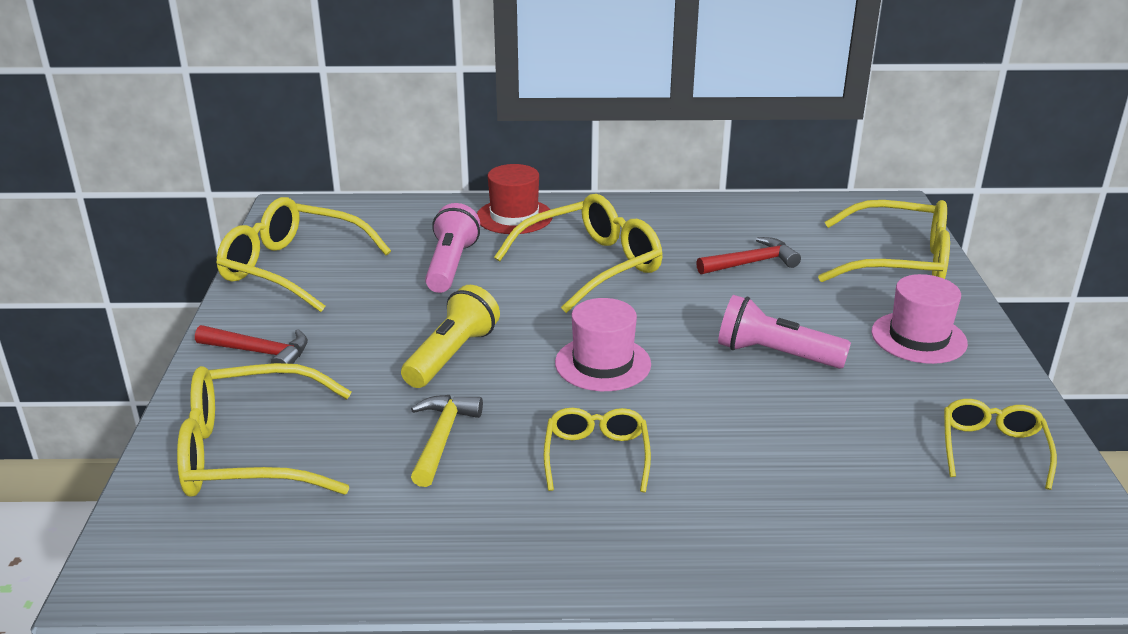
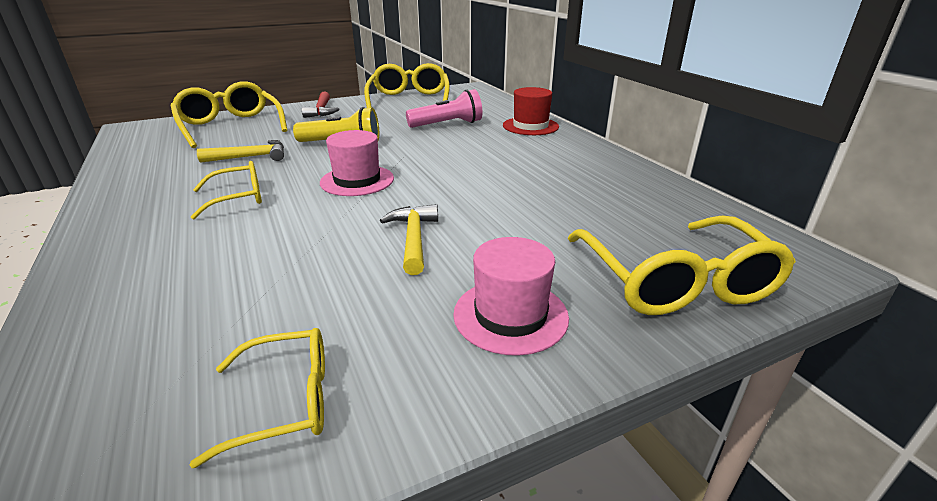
camera: 65 degrees right, 0 degrees up
yellow glasses [494,194,662,313] -> none
red hammer [696,237,801,274] -> none
pink flashlight [718,295,851,369] -> yellow hammer [380,204,438,275]

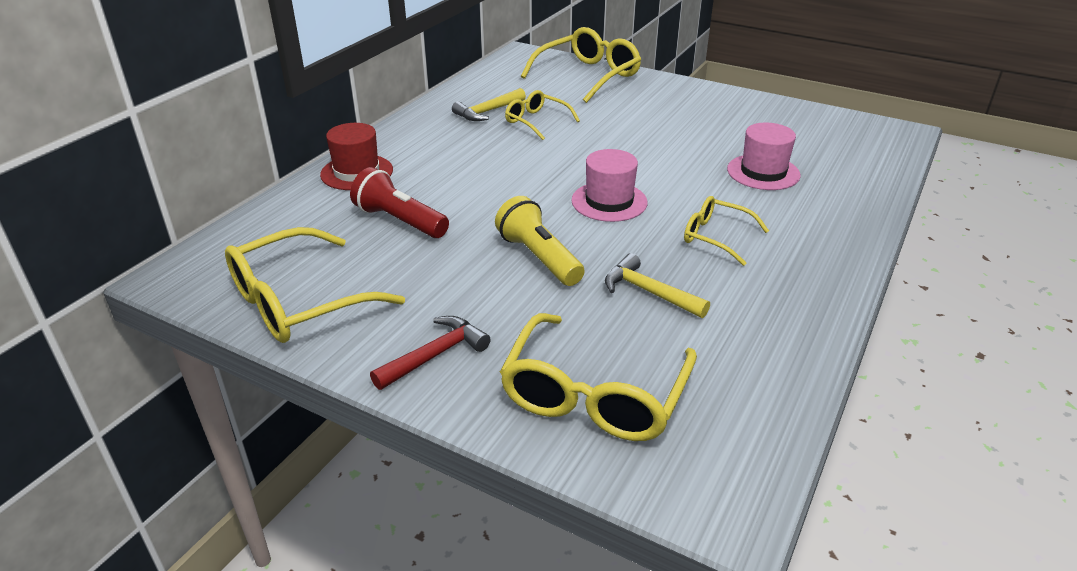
camera: 125 degrees left, 5 degrees up
yellow glasses [190,328,325,468] -> yellow glasses moved to [505,90,580,140]
yellow hammer [380,204,438,275] -> yellow hammer moved to [452,88,526,121]
pink flashlight [406,89,482,128] -> red flashlight [350,167,449,238]
pink hat [453,237,569,356] -> pink hat moved to [727,123,801,190]

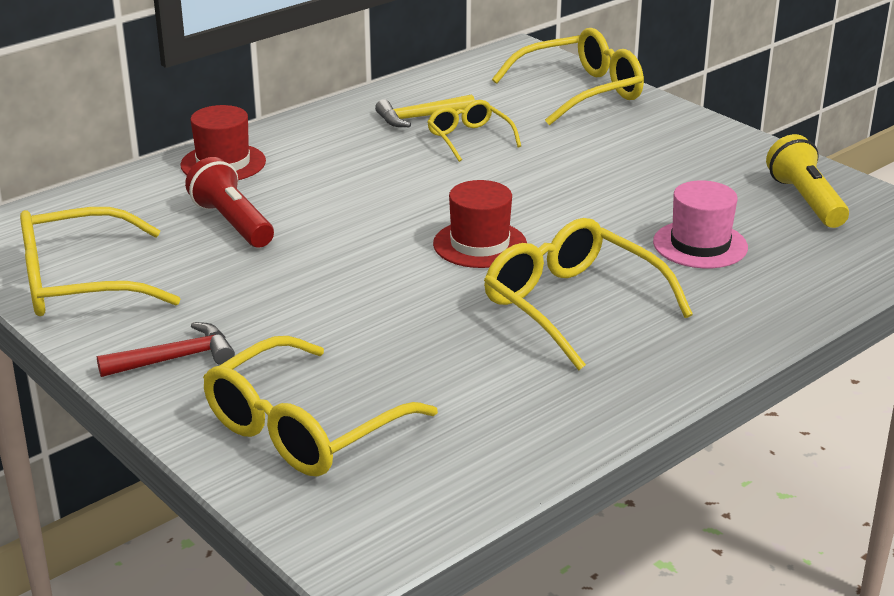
camera: 20 degrees right, 5 degrees down
yellow flashlight [495,196,585,286] -> yellow flashlight moved to [766,134,849,228]
pink hat [571,149,648,222] -> red hat [433,180,527,268]
yellow hammer [605,253,710,318] -> none
yellow glasses [684,196,769,266] -> yellow glasses [484,218,693,370], size x1.76

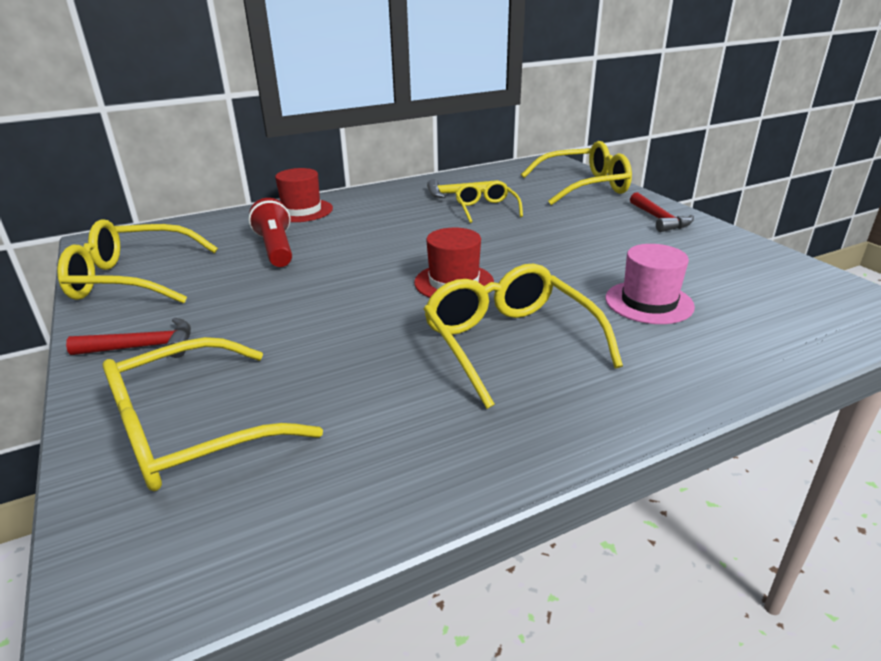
camera: 15 degrees right, 0 degrees up
yellow flashlight [766,134,849,228] -> none
none -> red hammer [630,192,694,232]

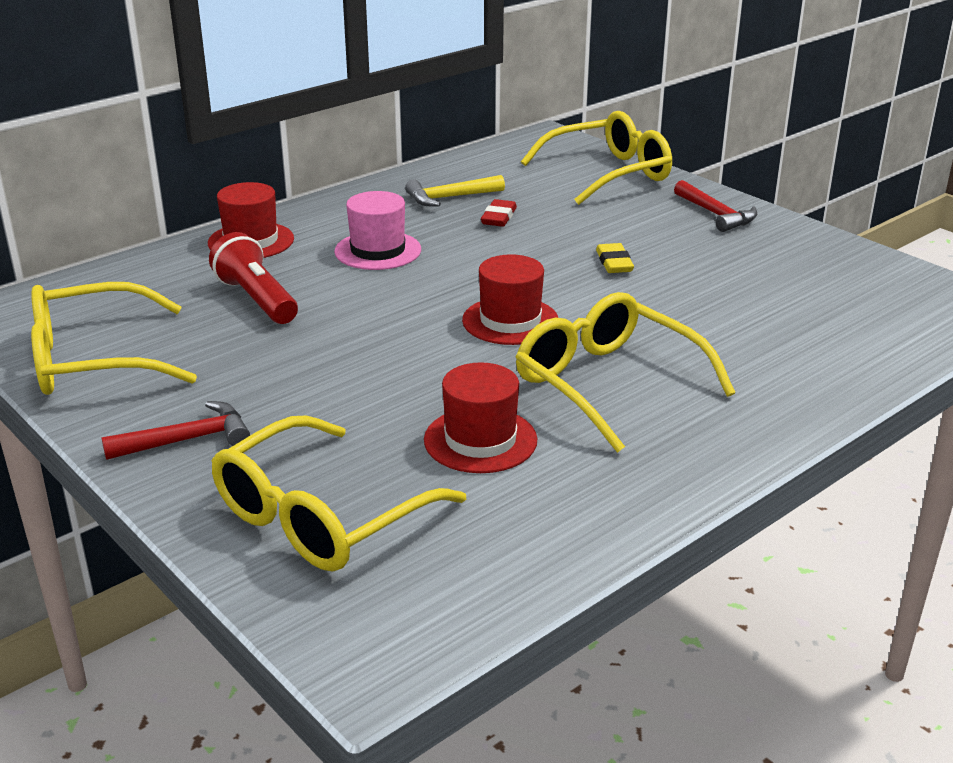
camera: 15 degrees left, 0 degrees up
yellow glasses [455,181,523,223] -> red eraser [481,199,517,227]
pink hat [605,244,695,324] -> pink hat moved to [334,191,421,270]
none -> red hat [424,362,537,473]
none -> yellow eraser [596,243,634,273]

